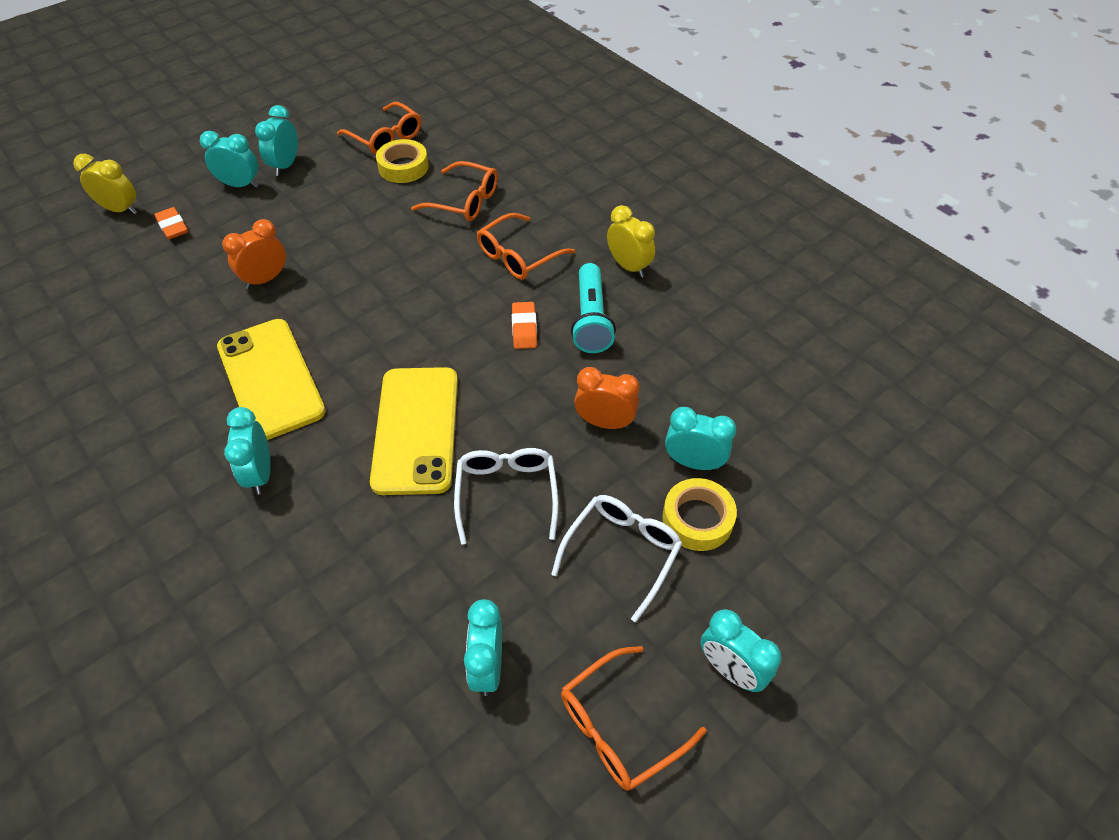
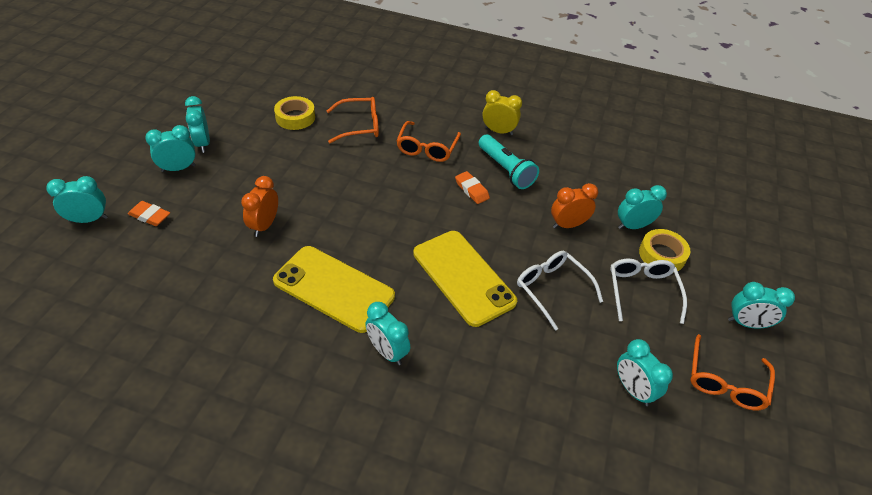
camera: 35 degrees left, 5 degrees down
yellow clock [73,154,137,214] -> turquoise clock [46,176,108,223]
orange glasses [337,102,421,155] -> none

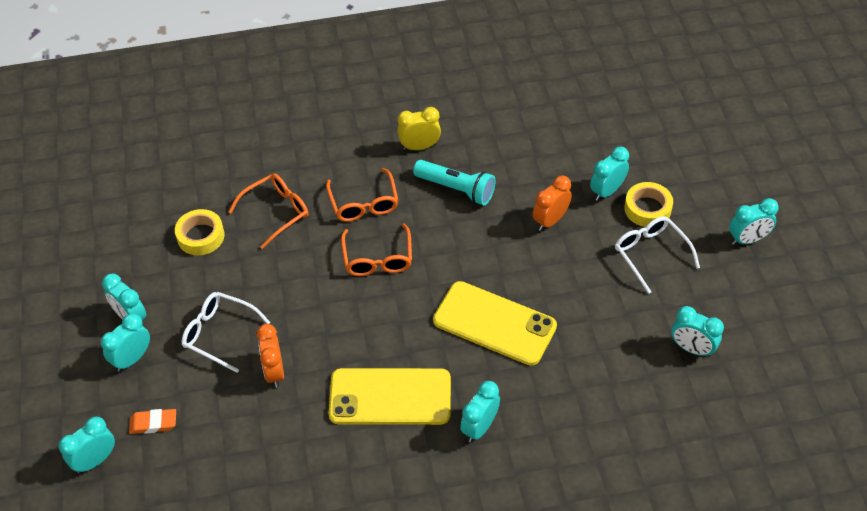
camera: 25 degrees left, 5 degrees up
turquoise clock [365,302,410,365] -> turquoise clock turned 105 degrees clockwise [460,381,500,442]
orange eraser [455,171,490,204] -> none
white glasses [517,251,603,331] -> white glasses moved to [182,292,271,373]
orange glasses [690,334,775,410] -> orange glasses moved to [341,224,412,276]

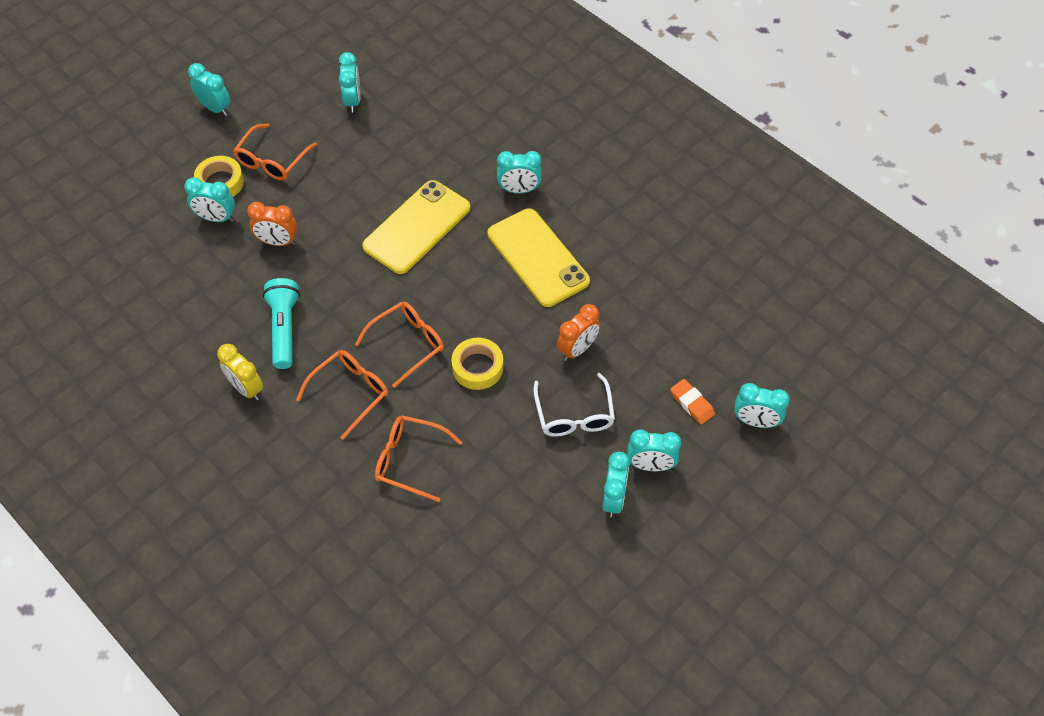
camera: 125 degrees left, 5 degrees up
yellow tape [175,209,224,255] -> yellow tape moved to [451,338,503,390]
yellow phone [433,281,557,366] -> yellow phone turned 45 degrees clockwise [362,180,470,274]
white glasses [615,216,700,294] -> orange glasses [233,124,317,180]

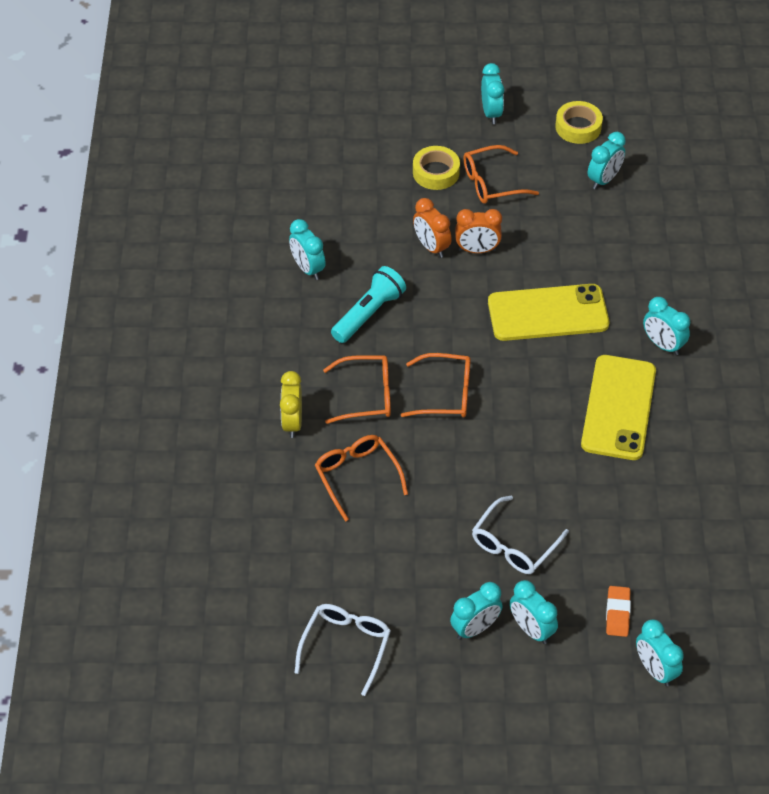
camera: 45 degrees right, 5 degrees down
turquoise clock [184,177,235,222] -> turquoise clock moved to [289,219,326,280]
yellow clock [217,344,263,401] -> yellow clock moved to [280,371,302,438]
yellow tape [451,338,503,390] -> yellow tape moved to [555,101,603,144]
orange clock [557,304,600,361] -> orange clock moved to [455,209,502,253]
none -> white glasses [295,604,391,696]

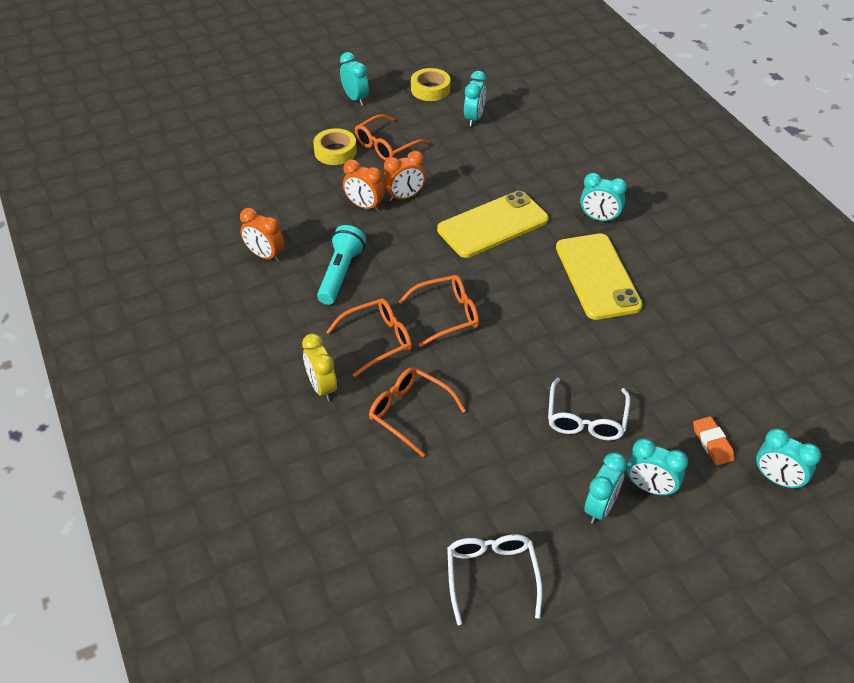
camera: 25 degrees left, 5 degrees down
turquoise clock [289,219,326,280] -> orange clock [240,208,284,262]

